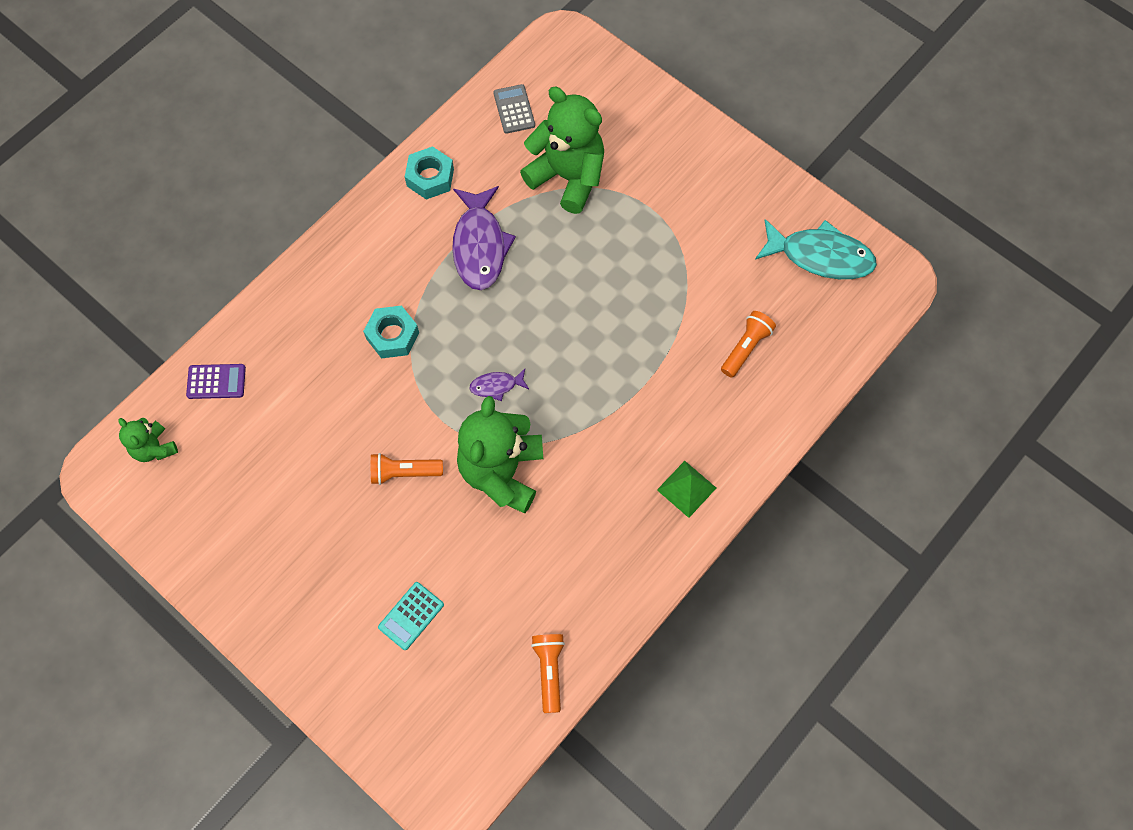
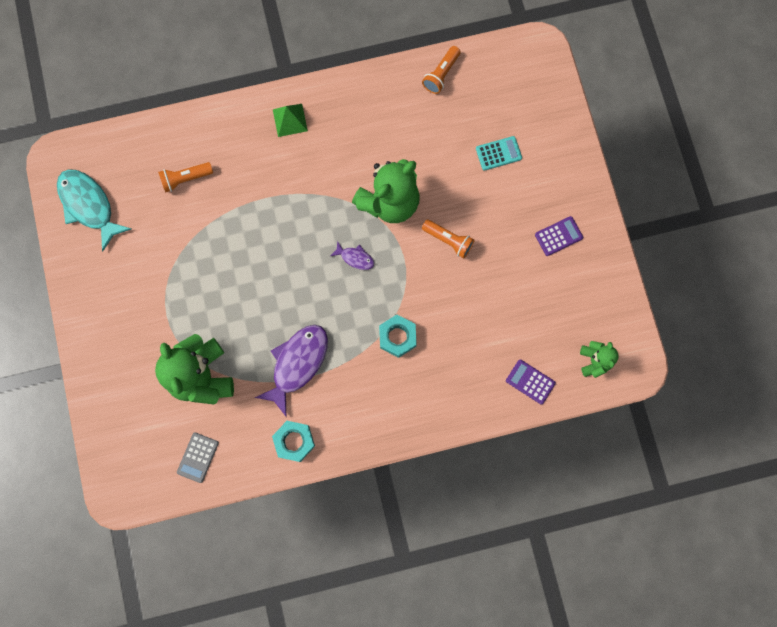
camera: 145 degrees left, 10 degrees up
none -> purple calculator [535,216,583,256]

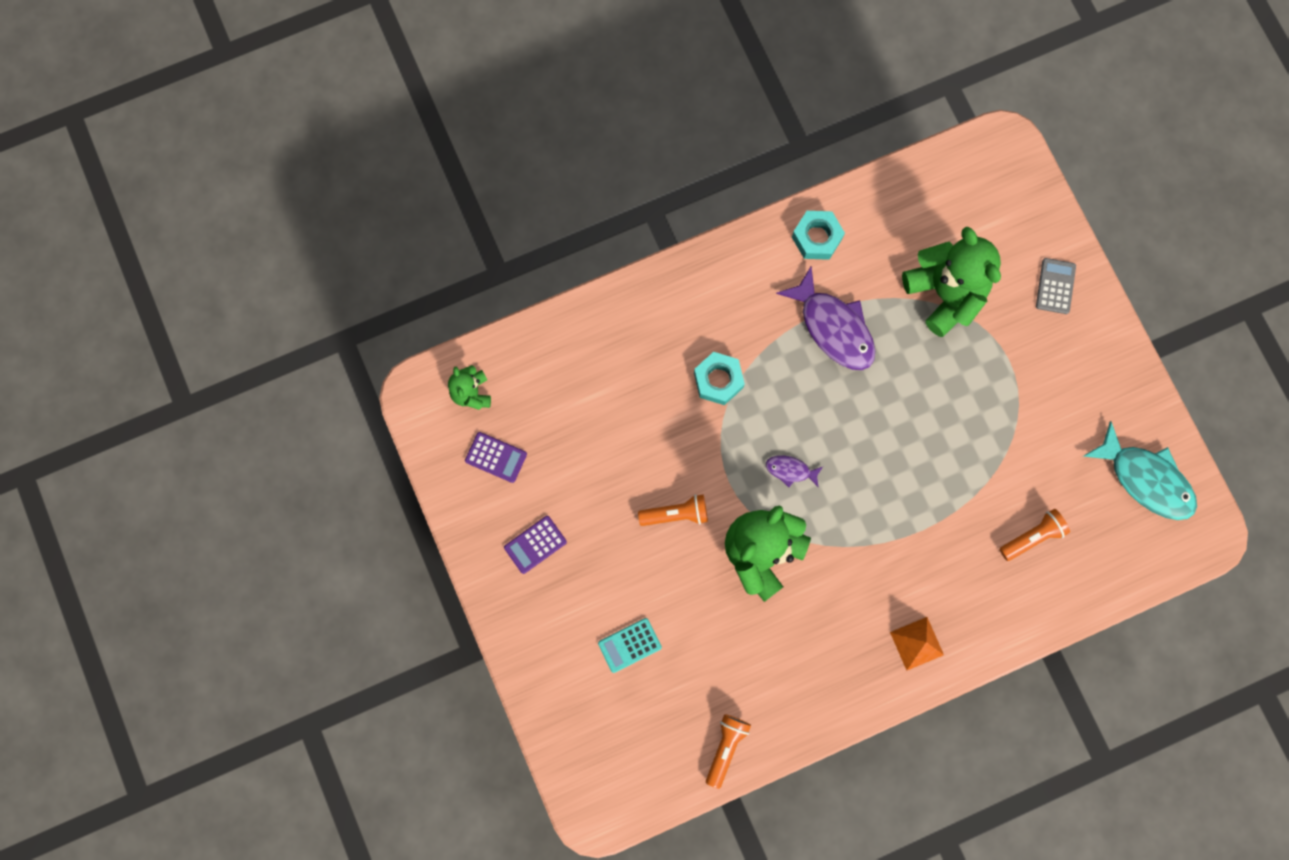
camera: 170 degrees right, 0 degrees up
grey calculator [177,432,219,483] -> grey calculator moved to [1036,258,1076,314]
purple fish [254,325,328,416] -> purple fish turned 60 degrees counterclockwise [776,266,875,370]
green pyramid [273,104,308,137] -> orange pyramid [890,617,944,670]
orange flashlight [422,220,474,258] -> orange flashlight turned 150 degrees clockwise [638,494,708,526]
purple calculator [506,359,556,404] -> purple calculator moved to [465,432,527,483]

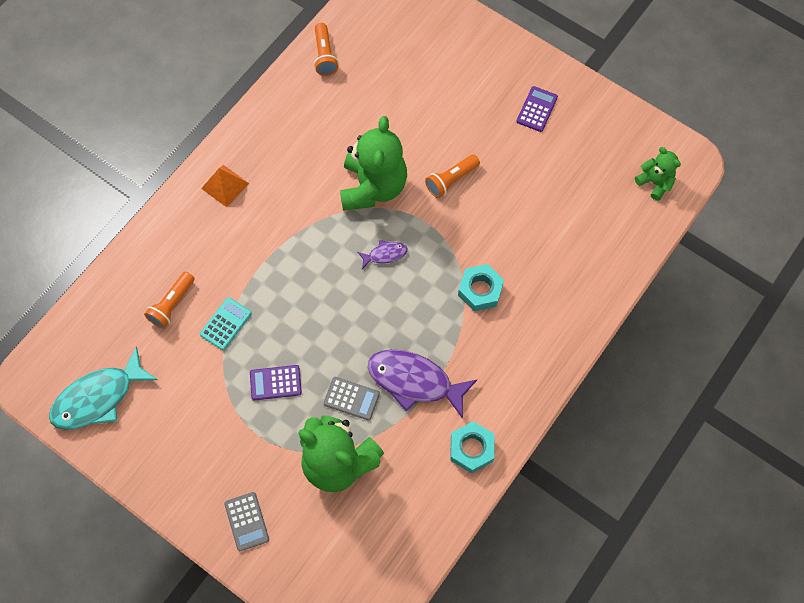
camera: 150 degrees right, 10 degrees down
purple calculator [465,432,527,483] -> purple calculator moved to [250,365,302,400]
turquoise calculator [598,618,662,673] -> turquoise calculator moved to [200,297,252,350]
turquoise fish [1083,421,1197,520] -> turquoise fish turned 45 degrees counterclockwise [49,346,158,430]
none -> grey calculator [324,377,380,421]

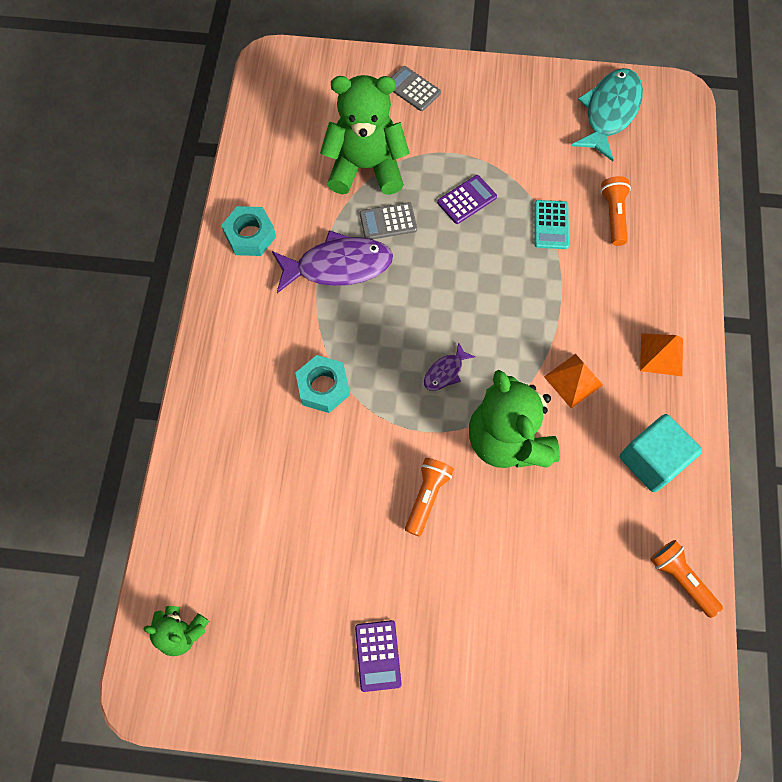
camera: 150 degrees right, 0 degrees up
none -> orange pyramid [544,354,603,408]
none -> turquoise cube [620,414,702,492]

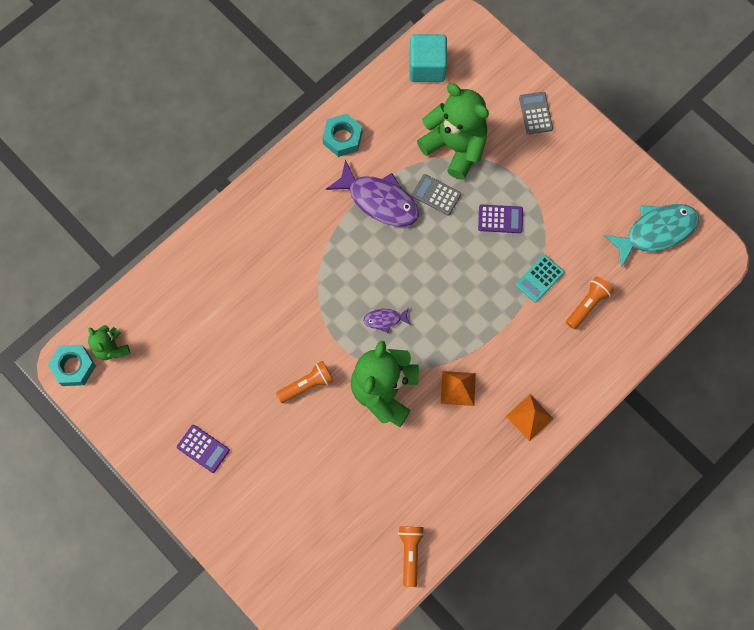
camera: 40 degrees right, 5 degrees up
turquoise nut [295,355,350,413] -> turquoise nut moved to [48,345,96,386]
purple calculator [355,620,402,692] -> purple calculator turned 90 degrees counterclockwise [177,425,230,473]
turquoise cube [620,414,702,492] -> turquoise cube moved to [409,34,447,82]

